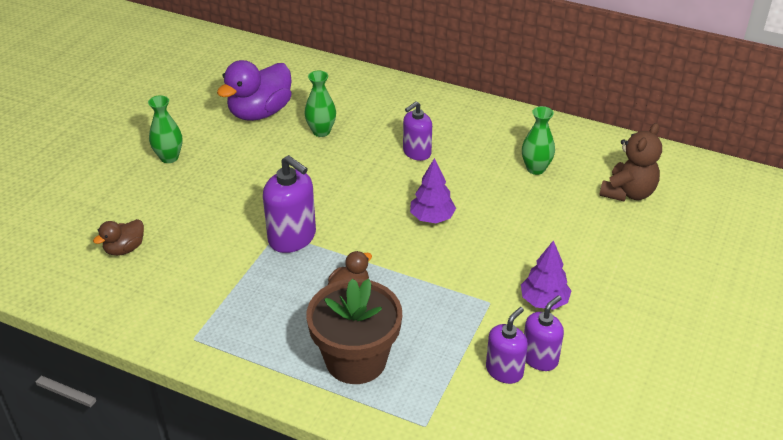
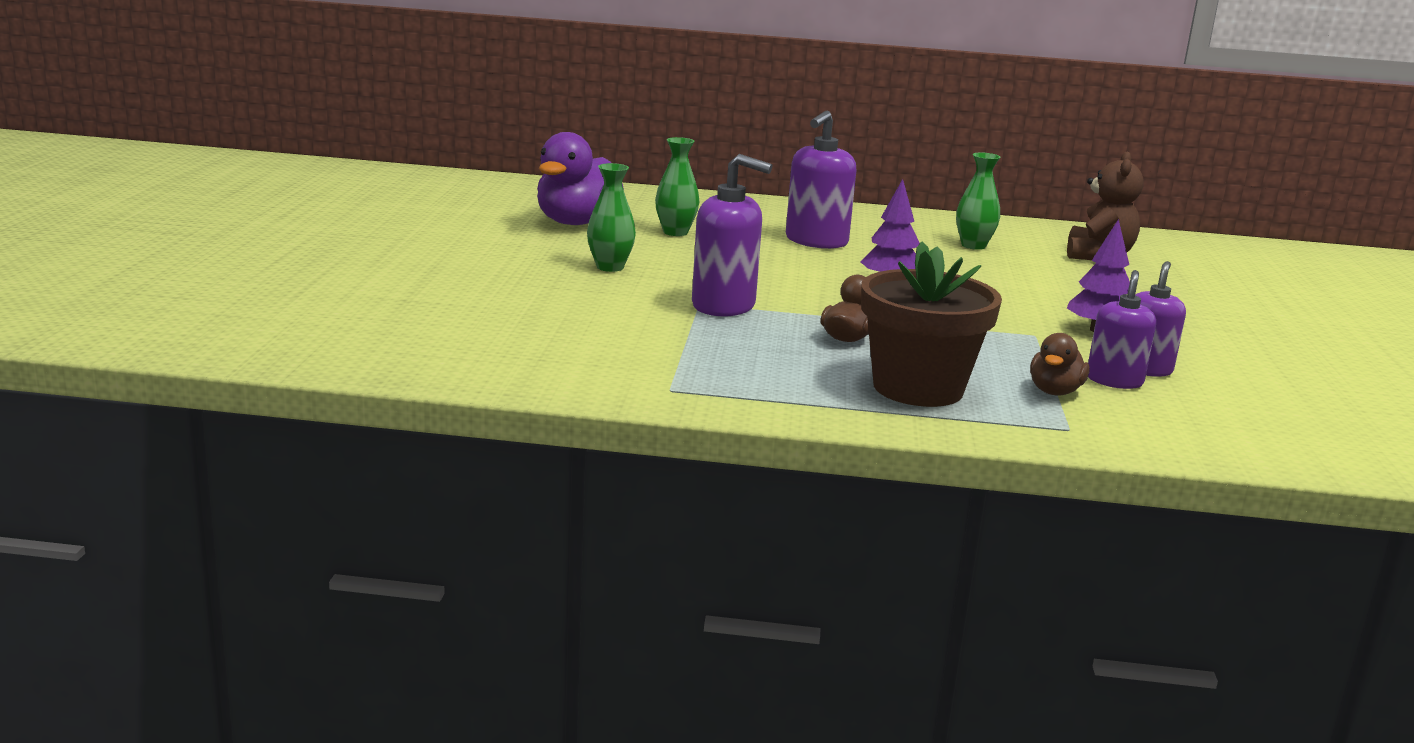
camera: 20 degrees left, 20 degrees down
brown duck [93,219,144,256] -> brown duck moved to [1030,333,1090,395]
green vase [148,95,182,163] -> green vase moved to [587,163,636,272]
purple soap dispenser [403,102,432,161] -> purple soap dispenser [786,110,856,249], size x1.53

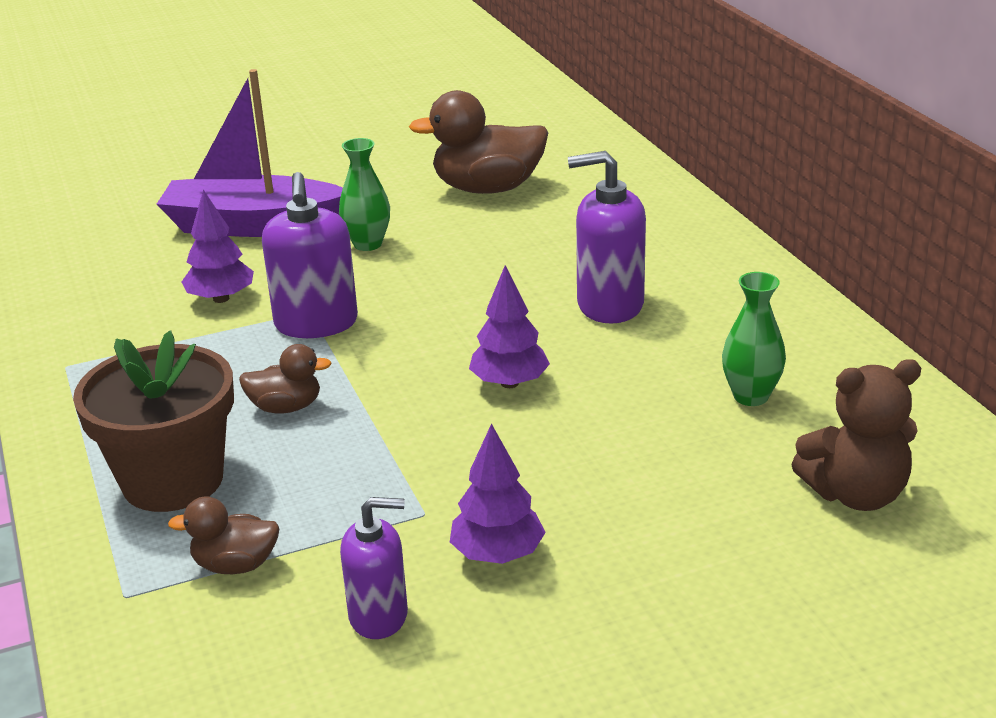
camera: 65 degrees right, 10 degrees up
purple duck [537,132,624,225] -> brown duck [409,90,549,194]
green vase [655,137,699,236] -> none
purple soap dispenser [1088,270,1156,389] -> none
none -> purple boat [157,69,343,237]
none -> purple tree [182,190,254,303]

